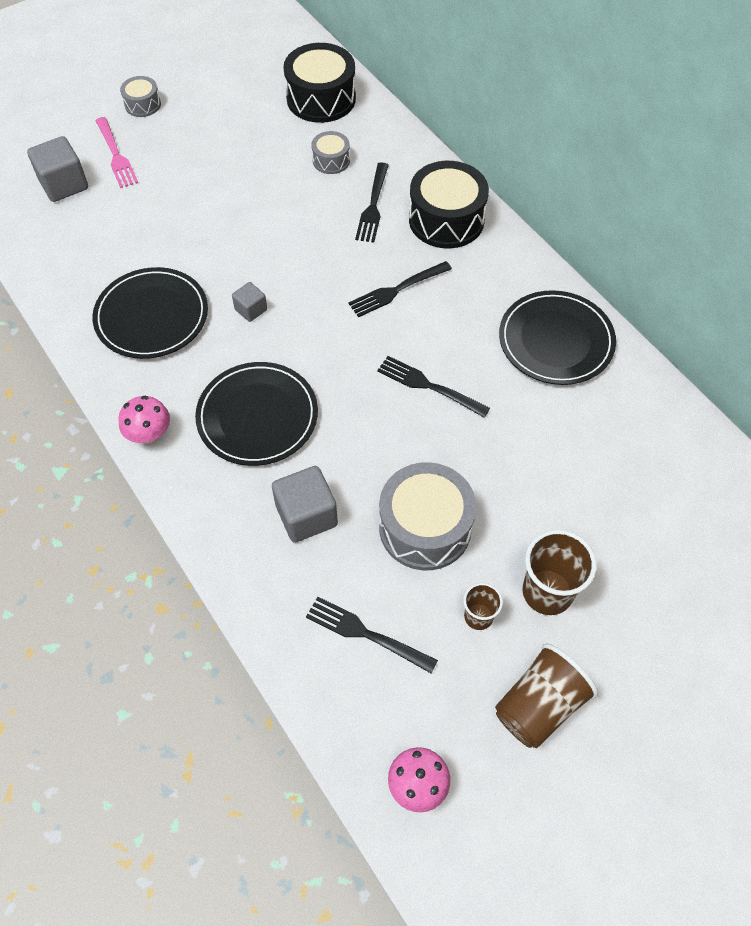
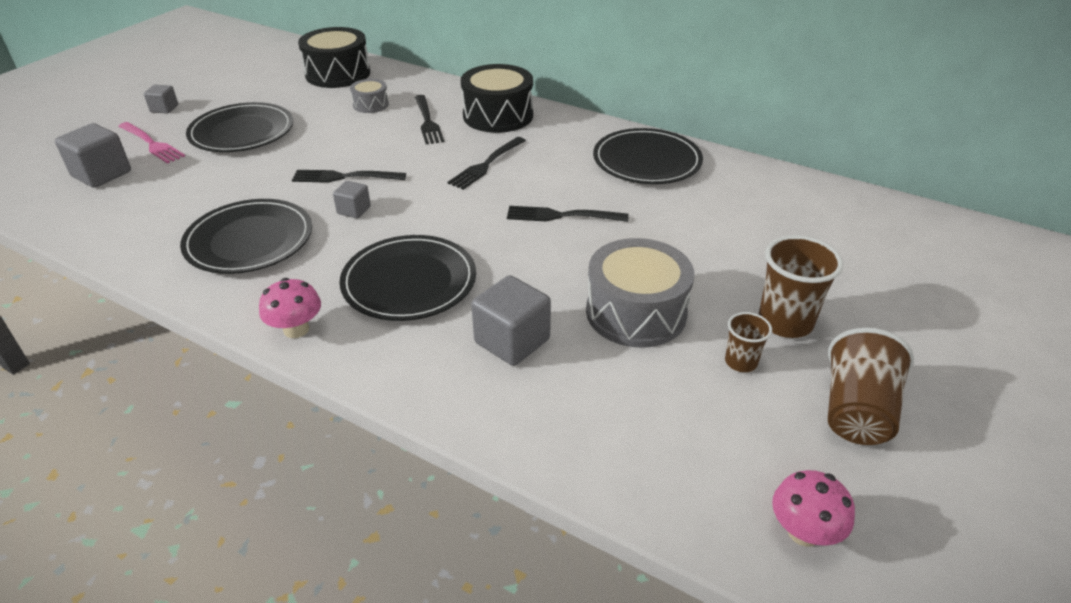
camera: 25 degrees left, 20 degrees down
grey drum [120,76,161,117] -> grey cube [144,85,178,114]
black fork [306,597,438,674] -> black fork moved to [292,170,406,183]
none -> black plate [186,102,293,152]

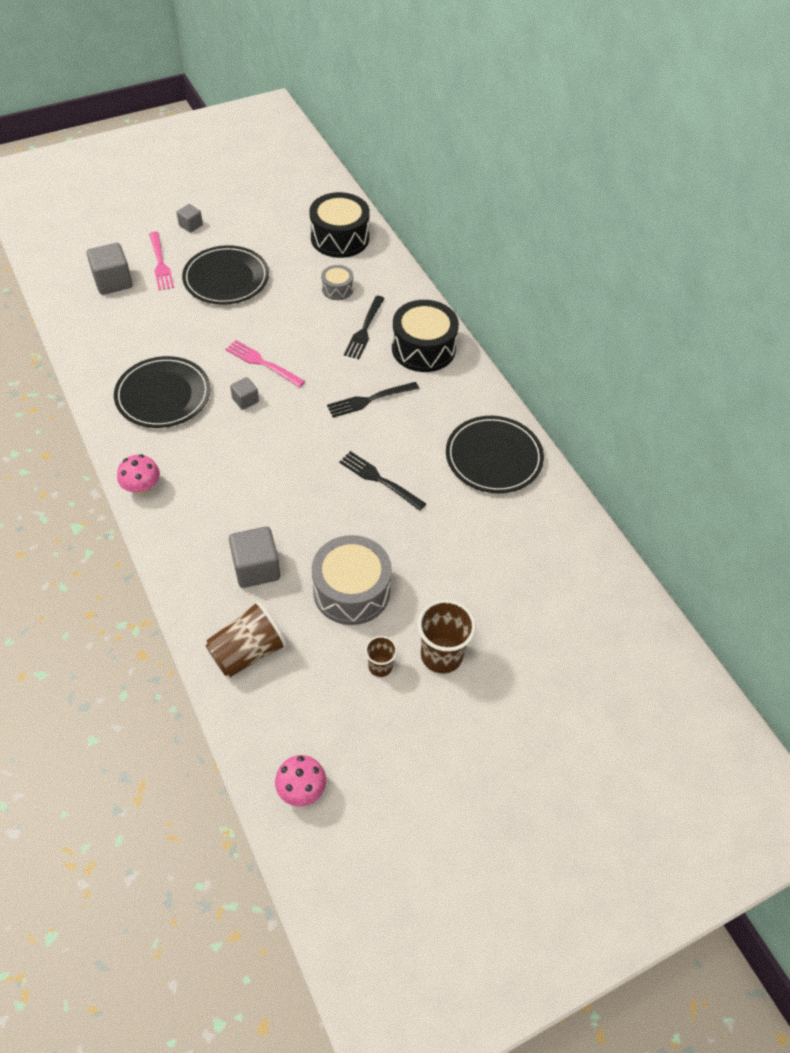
camera: 30 degrees right, 15 degrees up
black fork [292,170,406,183] -> pink fork [225,340,305,387]
black plate [339,235,476,321] -> none
brown cup [828,328,914,445] -> brown cup moved to [205,600,287,677]

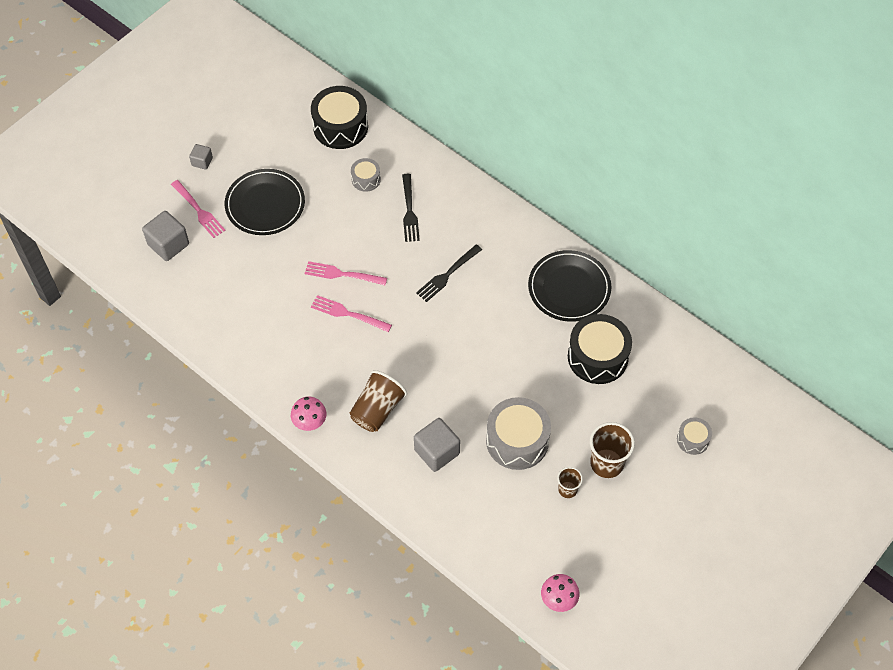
camera: 20 degrees left, 5 degrees up
black plate [114,356,211,428] -> none
brown cup [205,600,287,677] -> brown cup moved to [350,370,407,432]
grey cube [230,377,259,410] -> pink fork [311,295,392,332]
black fork [339,451,426,511] -> none
black drum [392,300,459,372] -> black drum moved to [568,314,632,384]
none -> grey drum [677,417,712,455]

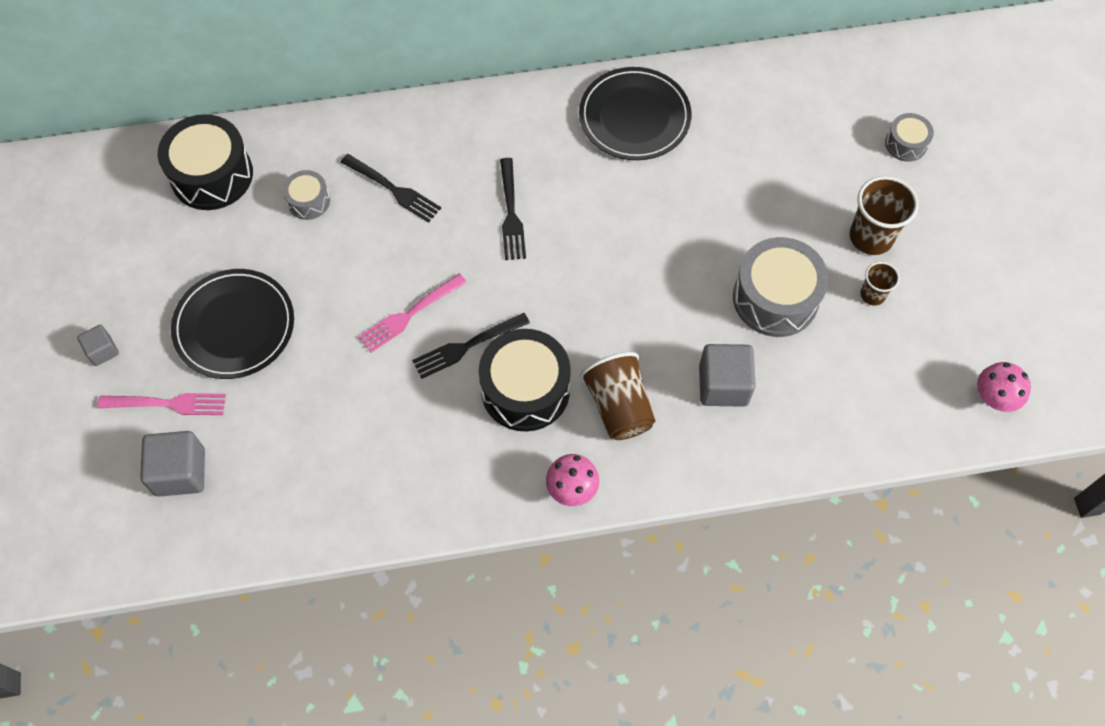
camera: 50 degrees left, 5 degrees up
pink fork [311,295,392,332] -> black fork [412,313,530,379]
black drum [568,314,632,384] -> black drum moved to [478,329,571,432]

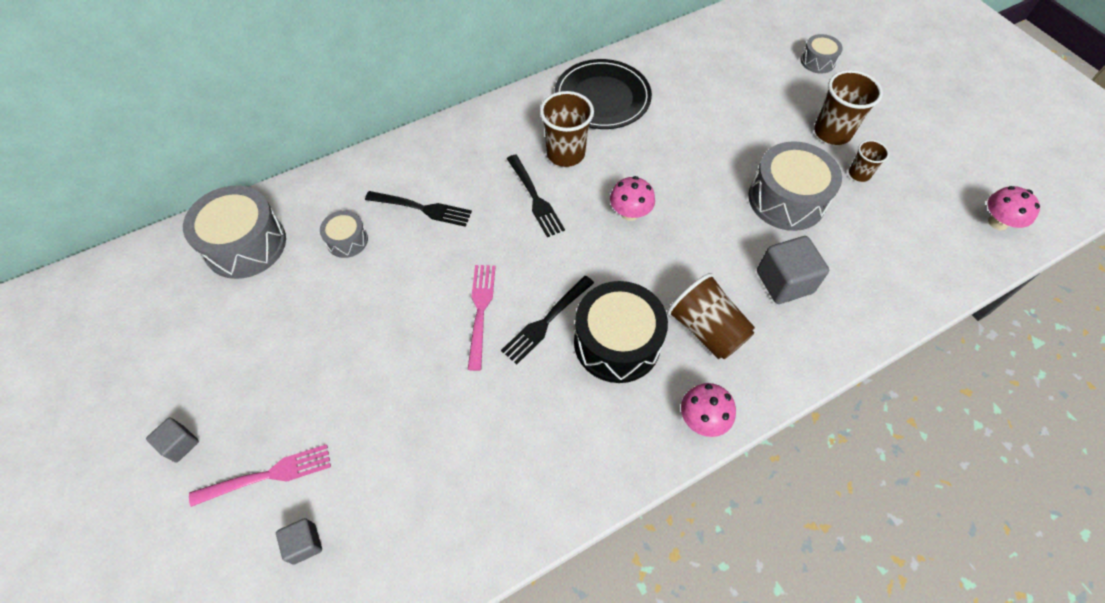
camera: 20 degrees left, 5 degrees down
grey cube [140,431,205,497] -> grey cube [276,518,322,565], size x0.56
black drum [158,114,253,210] -> grey drum [183,185,286,279]
black plate [171,269,294,379] -> none
pink fork [358,273,467,353] -> pink fork turned 150 degrees clockwise [468,265,496,371]
none -> brown cup [540,91,594,167]
none -> pink mushroom [610,176,655,221]

